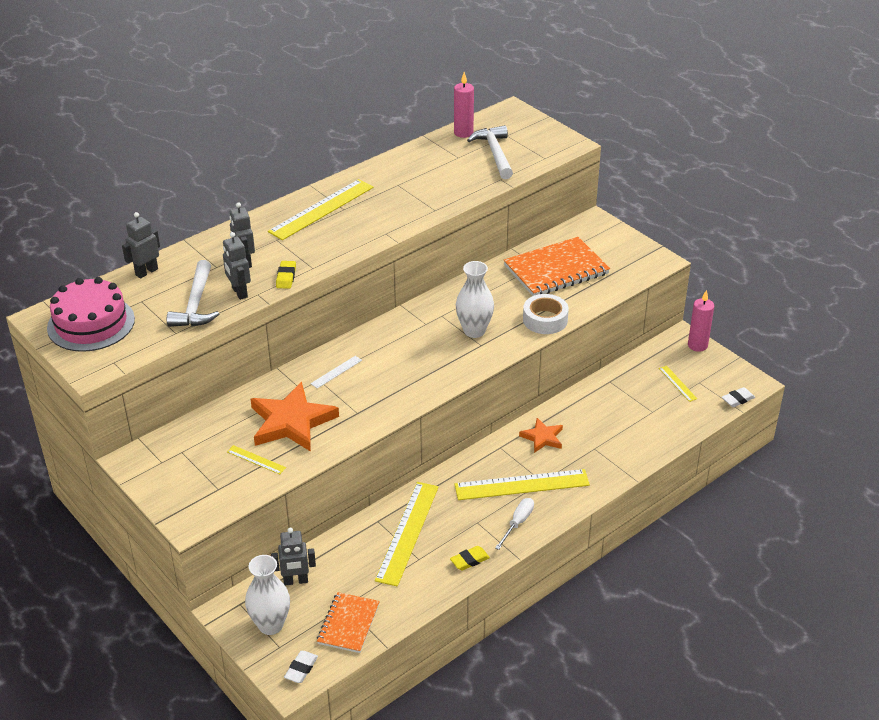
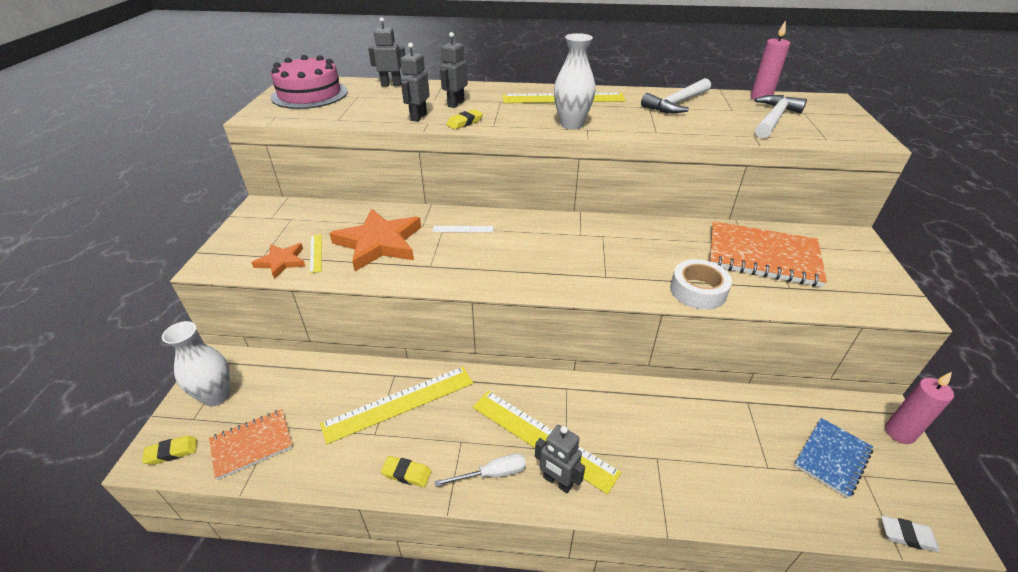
camera: 45 degrees right, 0 degrees up
white hammer [167,260,219,327] -> white hammer moved to [641,78,711,113]
grey robot [271,528,316,585] -> grey robot moved to [535,425,585,493]
white eraser [284,651,318,683] -> yellow eraser [142,436,197,465]
white vase [456,261,494,338] -> white vase moved to [554,33,596,129]
orange star [519,418,563,453] -> orange star moved to [251,243,305,279]
yellow ruler [659,366,697,402] -> blue notebook [794,418,873,498]

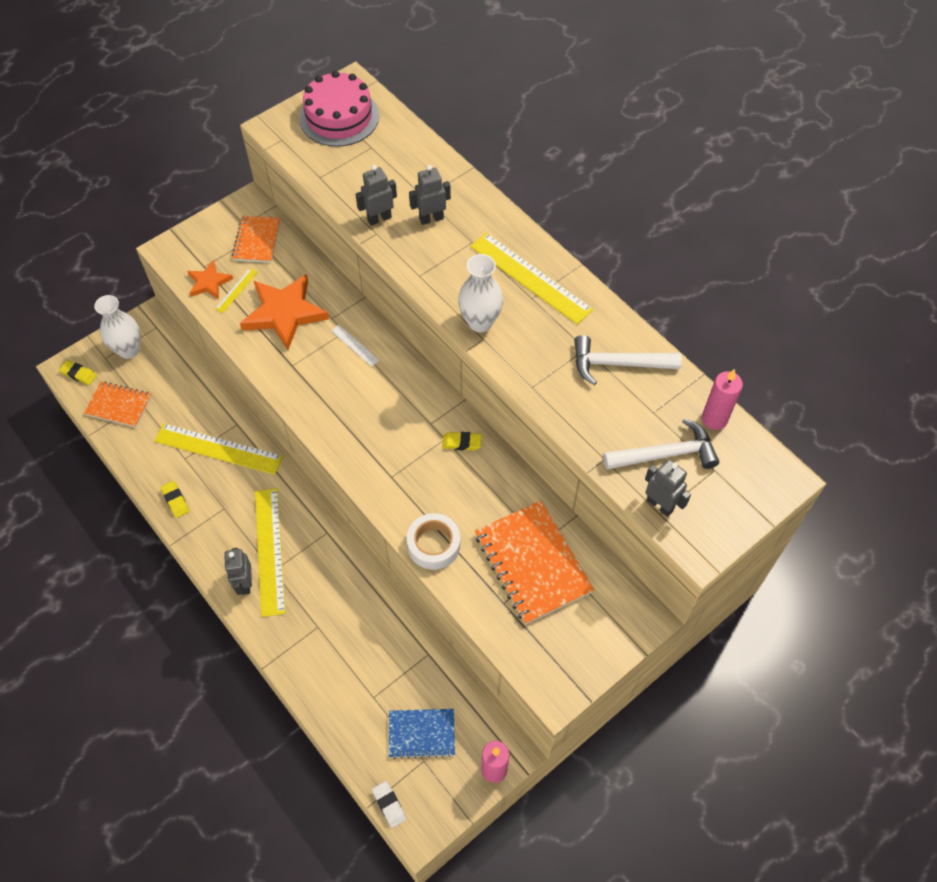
camera: 45 degrees right, 20 degrees up
grey robot [368,17,405,86] -> grey robot moved to [645,459,691,517]
white screwdriver [434,453,526,487] -> none
yellow eraser [446,109,483,130] -> yellow eraser moved to [442,432,482,450]
none -> orange notebook [232,216,280,263]

